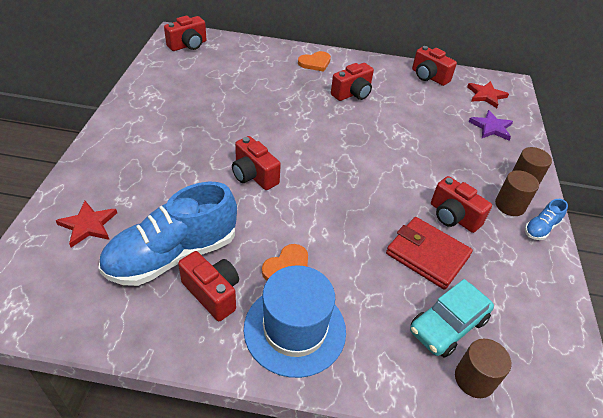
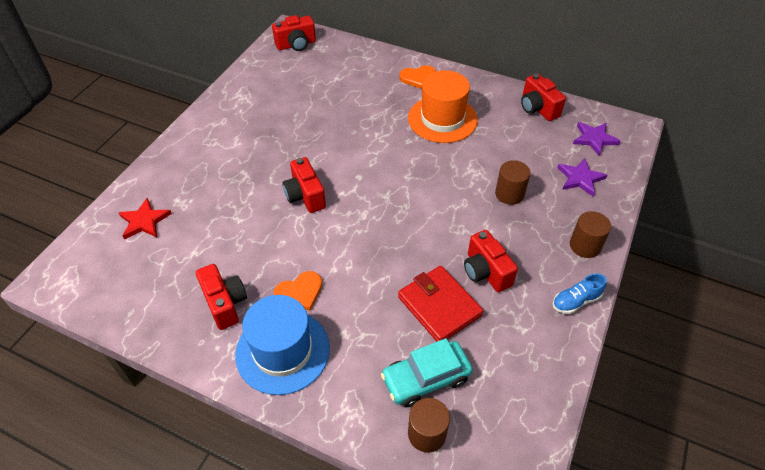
camera: 20 degrees right, 5 degrees up
blue shoe [98,182,237,286] -> none
red camera [331,63,374,101] -> orange hat [408,70,478,143]
red star [467,81,509,108] -> purple star [573,122,621,156]
brown cylinder [495,170,539,216] -> brown cylinder moved to [495,160,531,205]

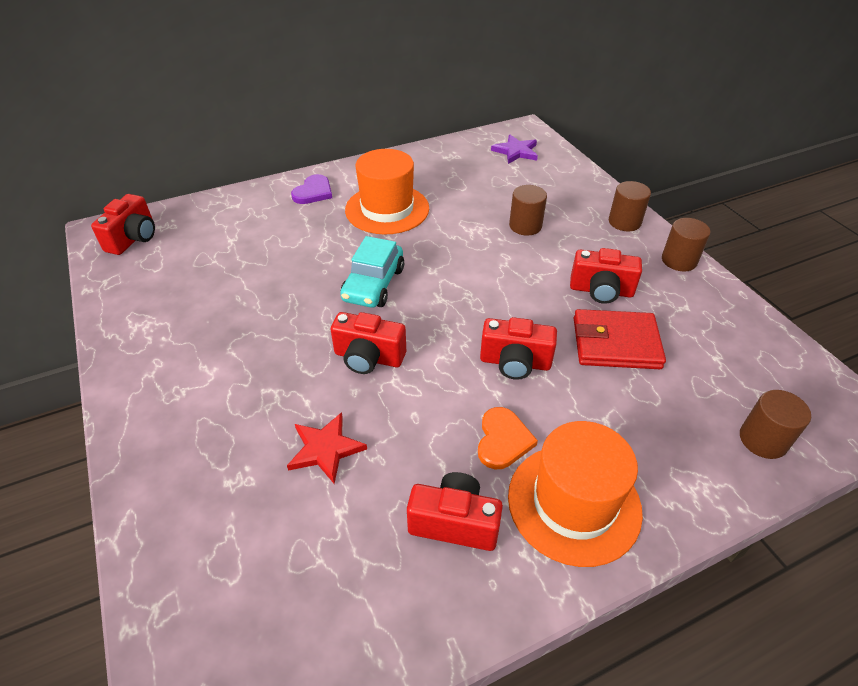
camera: 50 degrees left, 5 degrees down
red star [119,198,172,240] -> red star moved to [287,412,367,484]
blue hat [235,295,330,395] -> orange hat [508,421,643,567]
turquoise car [381,338,473,408] -> turquoise car moved to [340,236,404,308]
orange heart [399,65,436,89] -> purple heart [291,174,332,204]
red camera [521,74,566,121] -> red camera moved to [480,317,557,380]
blue shoe [553,273,607,314] -> brown cylinder [662,218,710,272]
purple star [557,158,607,197] -> none

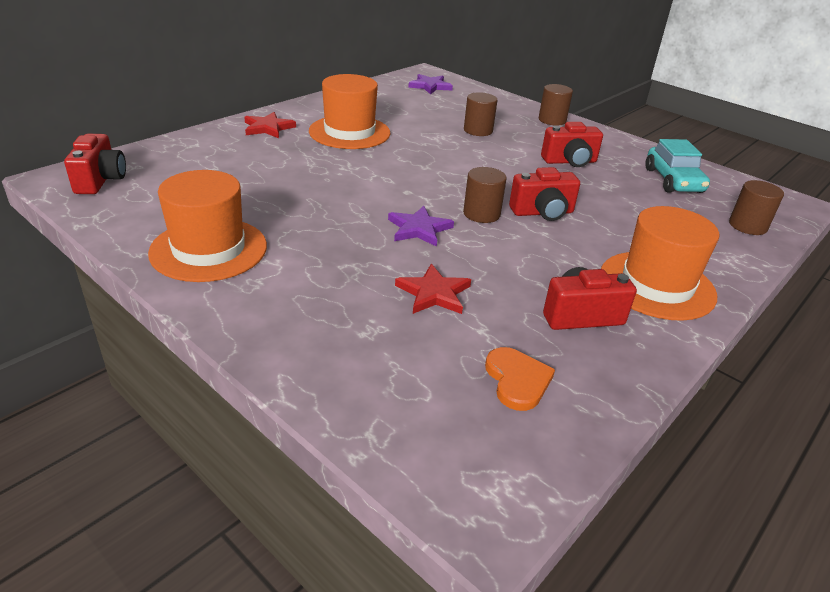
camera: 25 degrees left, 10 degrees down
purple heart [291,174,332,204] -> red star [244,112,296,138]
red camera [331,312,406,374] -> purple star [388,206,454,247]
turquoise car [340,236,404,308] -> turquoise car moved to [645,139,710,193]
orange heart [478,407,538,469] -> orange heart moved to [485,347,555,411]
red wallet [574,309,666,369] -> none
brown cylinder [662,218,710,272] -> brown cylinder moved to [463,167,507,223]
none -> orange hat [148,170,267,282]

